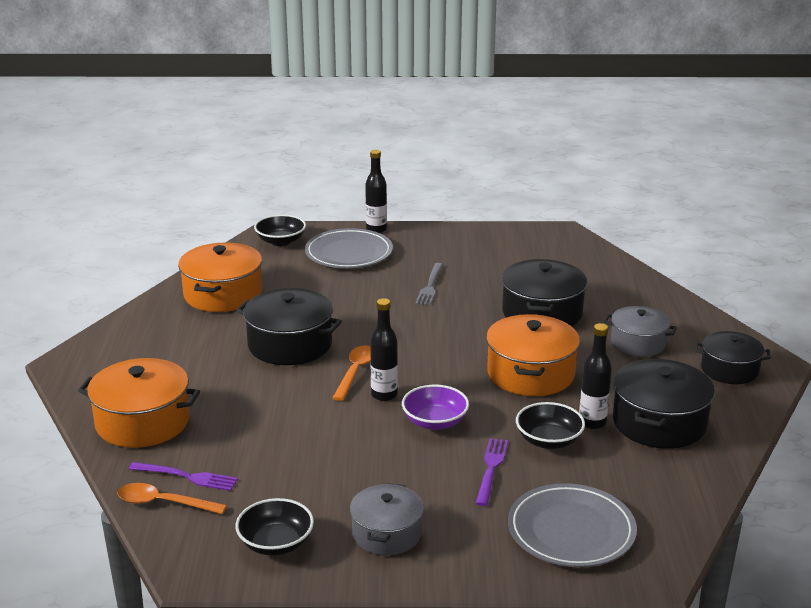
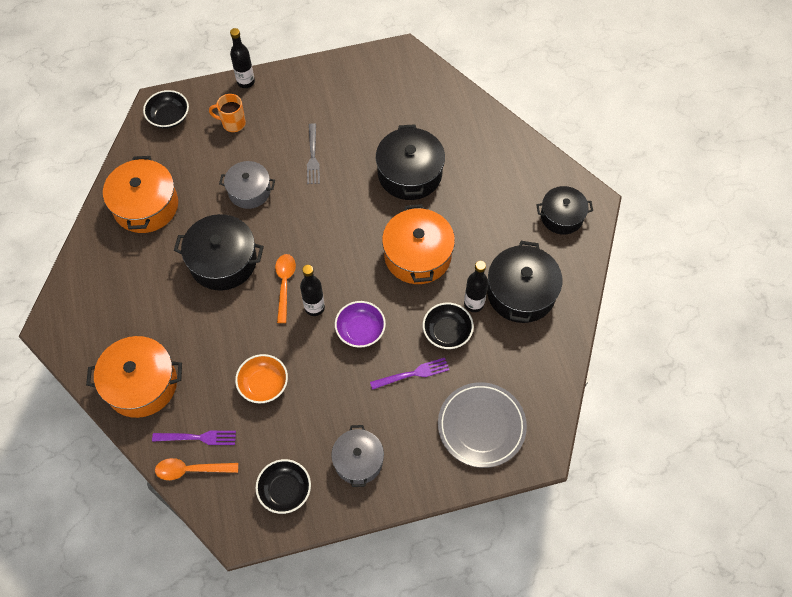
camera: 15 degrees left, 35 degrees up
grey plate [305,228,393,268] -> orange mug [209,94,246,132]
purple fork [475,438,508,506] -> purple fork turned 75 degrees clockwise [370,358,449,390]
grey pot [604,306,677,357] -> grey pot moved to [219,161,275,209]
none -> orange bowl [235,354,288,403]

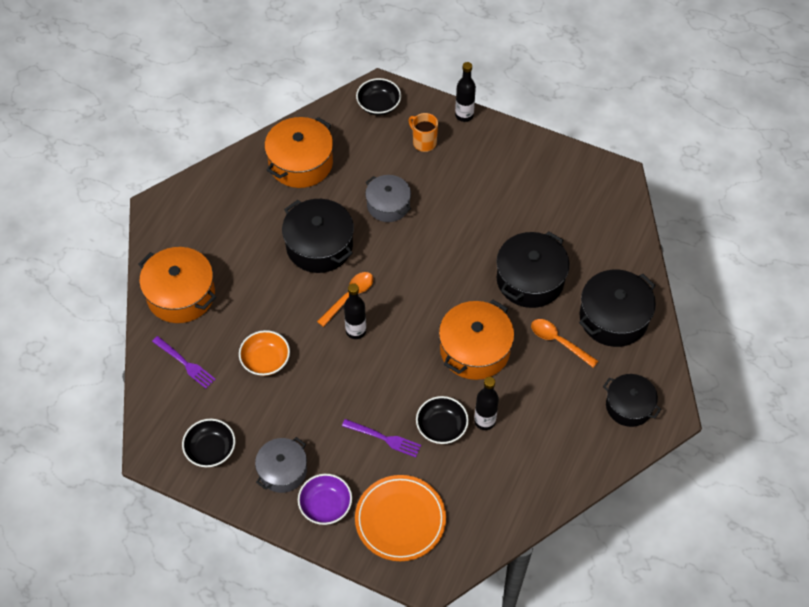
camera: 40 degrees right, 5 degrees down
orange spoon [155,458,238,480] -> orange spoon moved to [531,319,598,368]
grey fork [307,123,320,184] -> none
purple bowl [335,301,386,348] -> purple bowl moved to [298,474,352,525]
grey plate [438,382,527,468] -> orange plate [355,475,446,561]
black pot [487,241,562,323] -> black pot moved to [579,270,656,347]

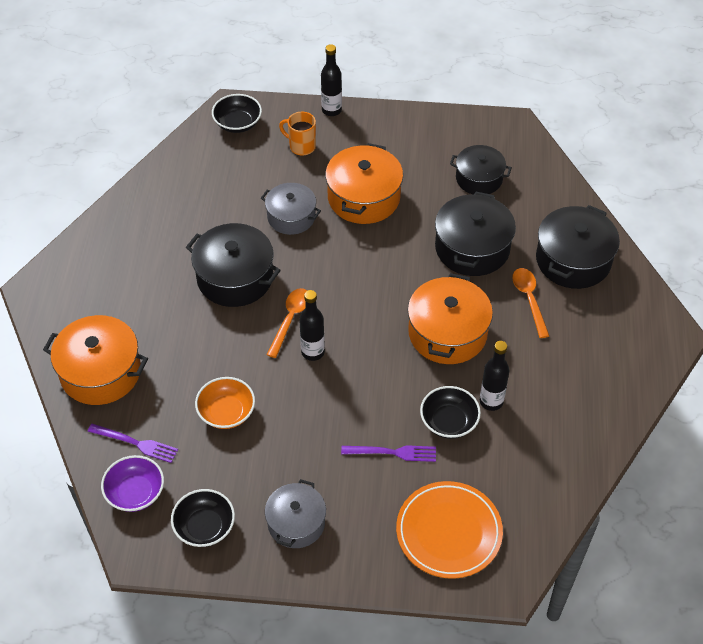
camera: 20 degrees left, 5 degrees down
orange pot [265,117,333,188] -> orange pot moved to [325,143,403,224]
purple bowl [298,474,352,525] -> purple bowl moved to [101,455,164,512]
orange spoon [531,319,598,368] -> orange spoon turned 60 degrees clockwise [512,268,549,338]
black pot [603,374,661,427] -> black pot moved to [450,145,512,194]

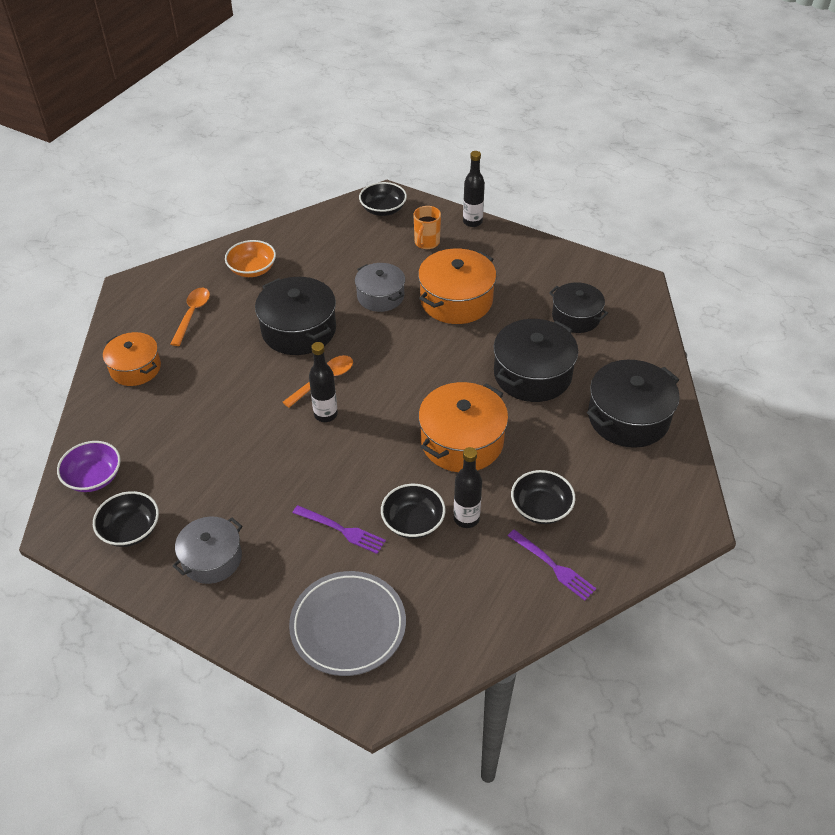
camera: 25 degrees right, 5 degrees down
orange pot [43,315,148,405] -> orange pot [103,332,161,386], size x0.65
purple fork [88,424,178,463] -> purple fork moved to [508,529,596,601]
orange bowl [195,377,255,429] -> orange bowl moved to [225,240,276,277]
orange mug [279,112,316,156] -> orange mug turned 120 degrees counterclockwise [414,206,441,249]
orange plate [396,481,503,579] -> grey plate [289,571,406,676]
orange spoon [512,268,549,338] -> orange spoon moved to [171,288,210,346]
none -> black bowl [511,470,575,524]

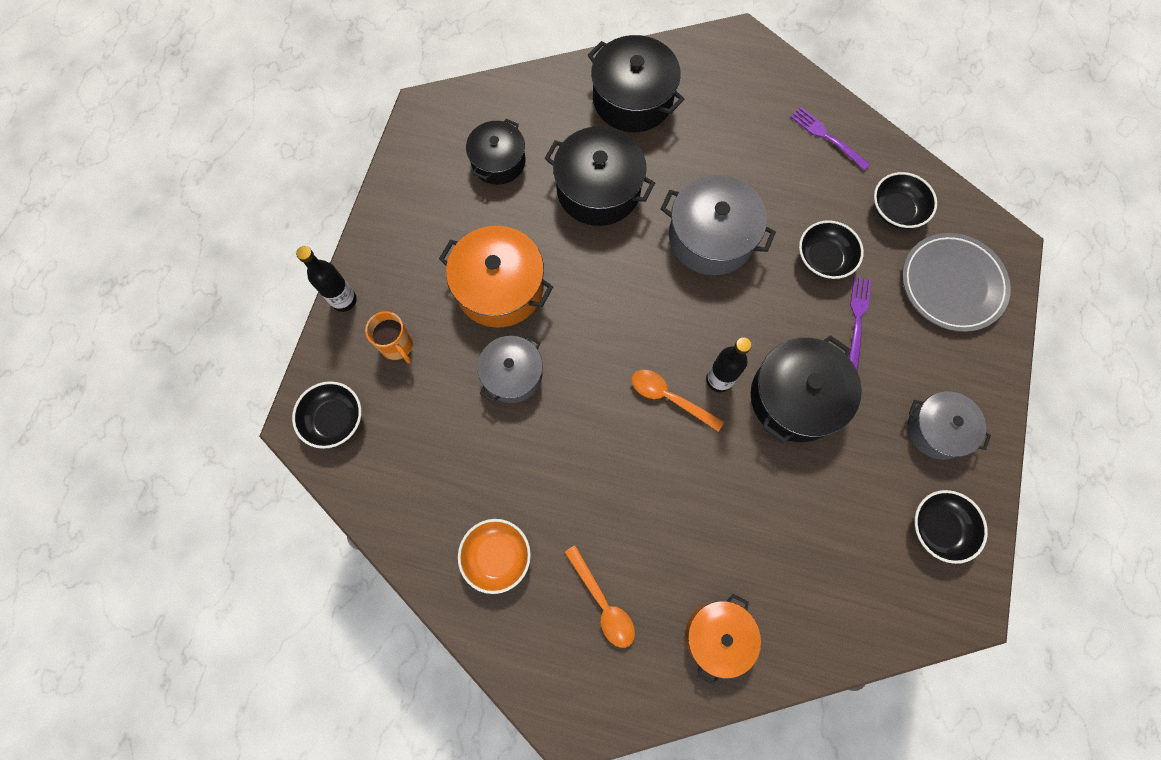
camera: 105 degrees left, 25 degrees up
purple bowl [57,441,121,492] -> none
orange spoon [171,288,210,346] -> orange spoon turned 120 degrees counterclockwise [564,545,635,648]
black pot [255,277,336,355] -> black pot moved to [751,335,862,443]
orange mug [414,206,441,249] -> orange mug turned 45 degrees clockwise [365,311,413,364]
orange pot [418,382,508,472] -> grey pot [661,175,776,275]
black bottle [454,447,482,528] -> none
purple fork [508,529,596,601] -> purple fork turned 75 degrees counterclockwise [791,107,870,170]
black bowl [511,470,575,524] -> black bowl moved to [874,172,937,229]

